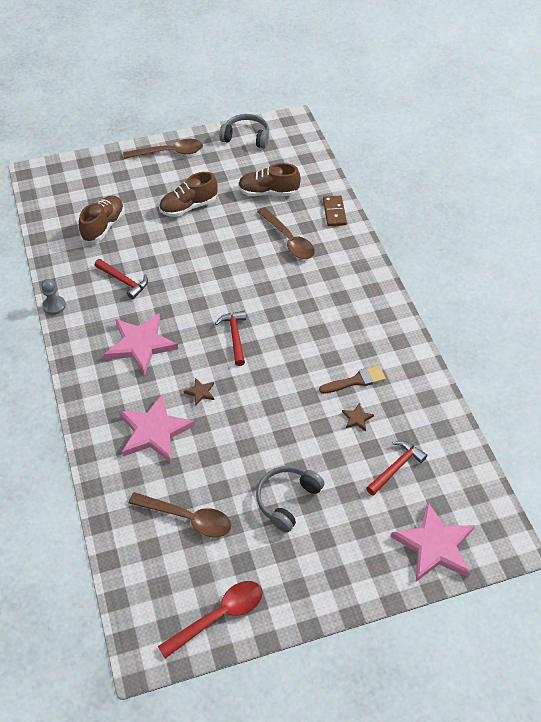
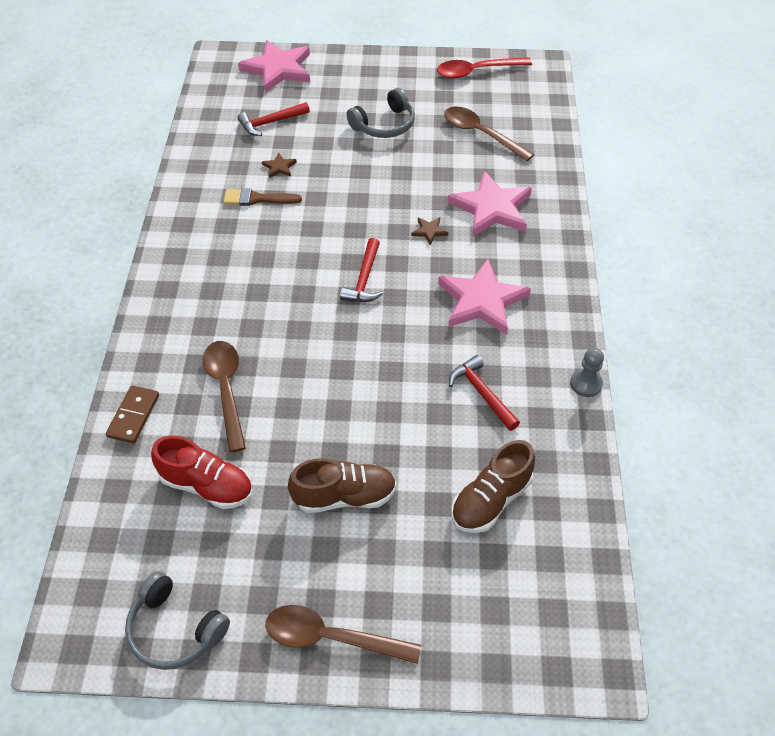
camera: 160 degrees left, 0 degrees up
brown shoe [238,163,301,196] -> red shoe [151,436,253,509]

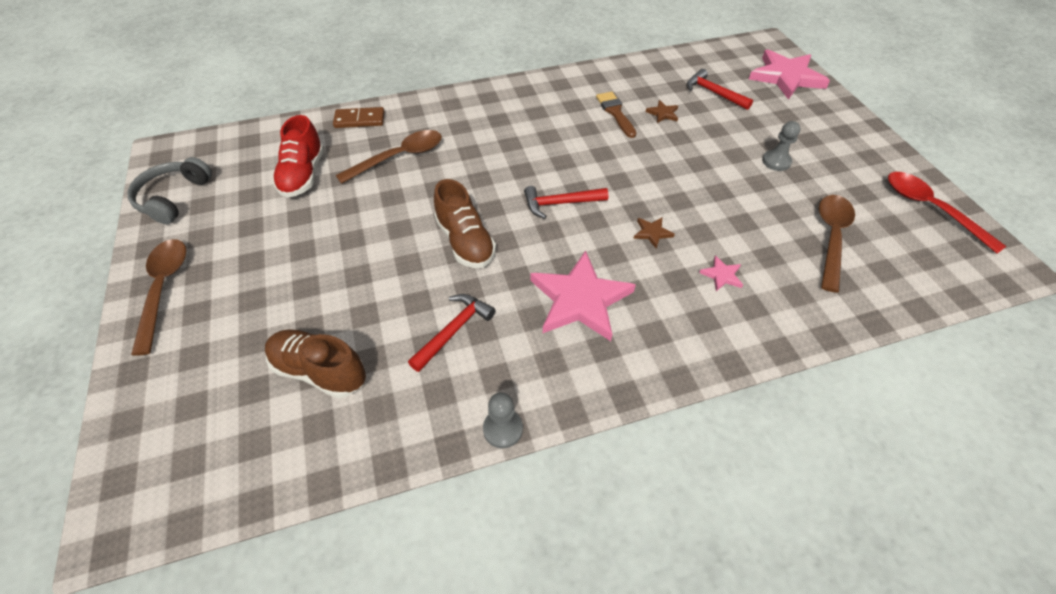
camera: 70 degrees right, 0 degrees up
brown shoe [288,458,396,513] -> brown shoe moved to [434,179,496,268]
grey headphones [347,88,415,138] -> grey pawn [762,121,801,171]
pink star [447,171,532,236] -> pink star [699,256,743,291], size x0.42

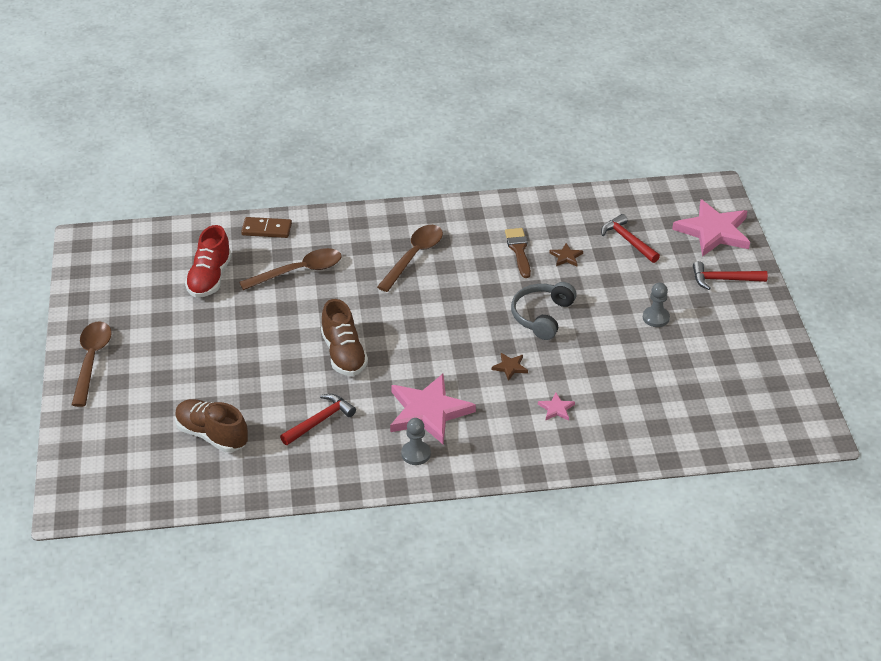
camera: 10 degrees right, 10 degrees down
grey headphones [128,157,212,224] -> grey headphones moved to [511,282,577,340]
grey pawn [483,392,523,448] -> grey pawn moved to [401,418,431,465]
red hammer [524,186,608,219] -> red hammer moved to [693,261,768,290]
brown spoon [819,195,855,293] -> brown spoon moved to [377,225,443,292]
red spoon [888,172,1007,254] -> none

